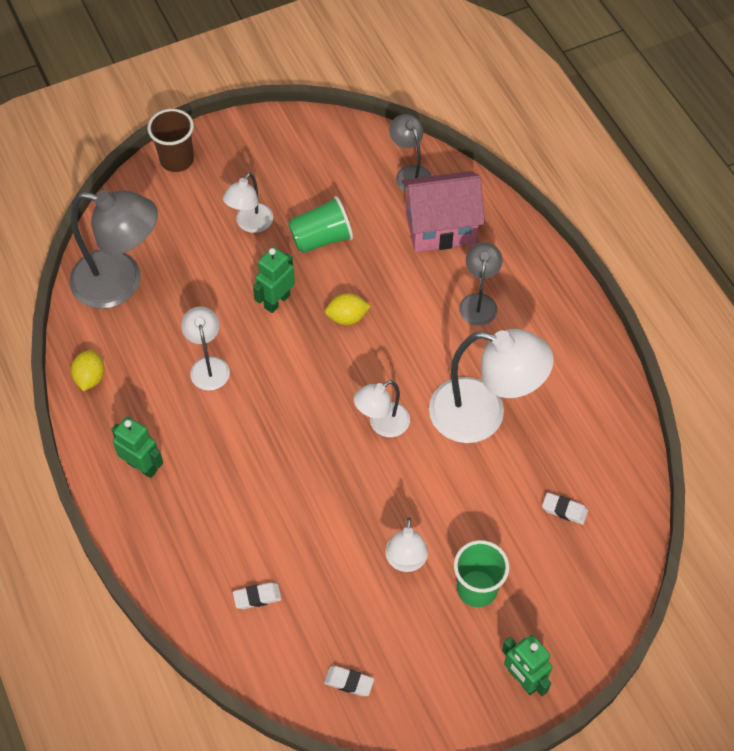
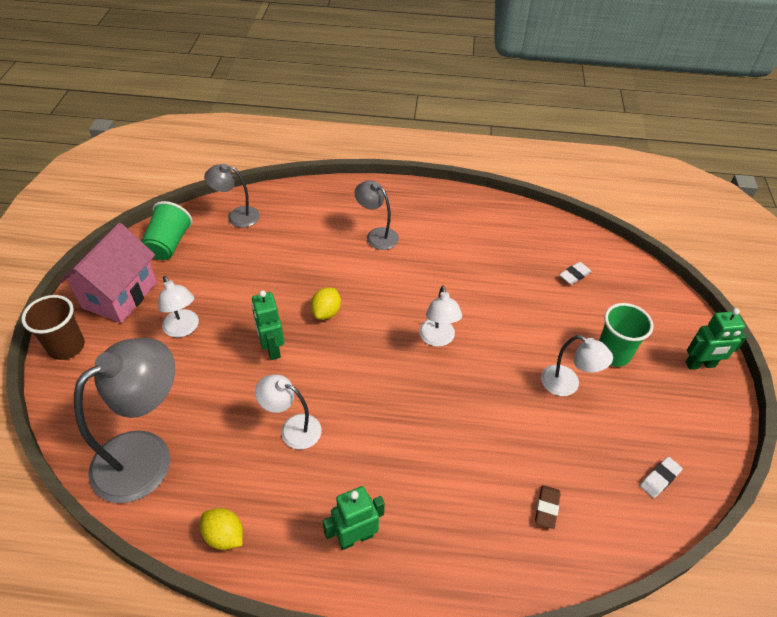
camera: 60 degrees left, 10 degrees down
white eraser [233,582,282,609] -> brown eraser [535,485,561,529]
green cup [288,196,353,253] -> green cup moved to [141,201,193,260]
pink house [401,171,485,252] -> pink house moved to [59,223,157,323]
white lamp [429,329,554,443] -> none

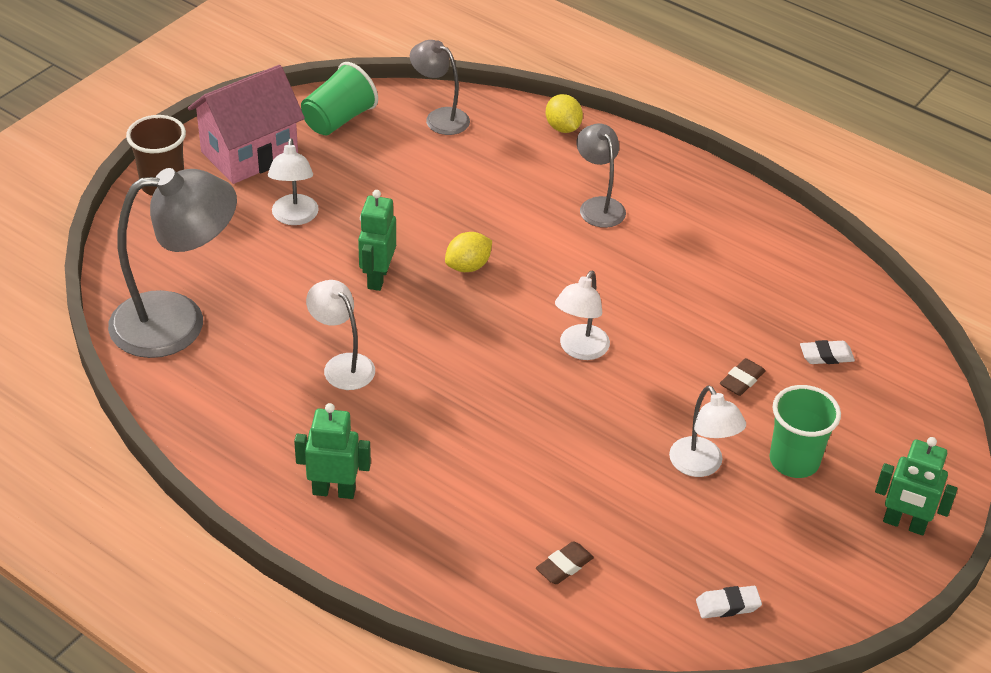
camera: 30 degrees right, 5 degrees down
yellow lemon [200,508,243,550] -> yellow lemon moved to [546,94,583,133]
none -> brown eraser [720,358,766,396]

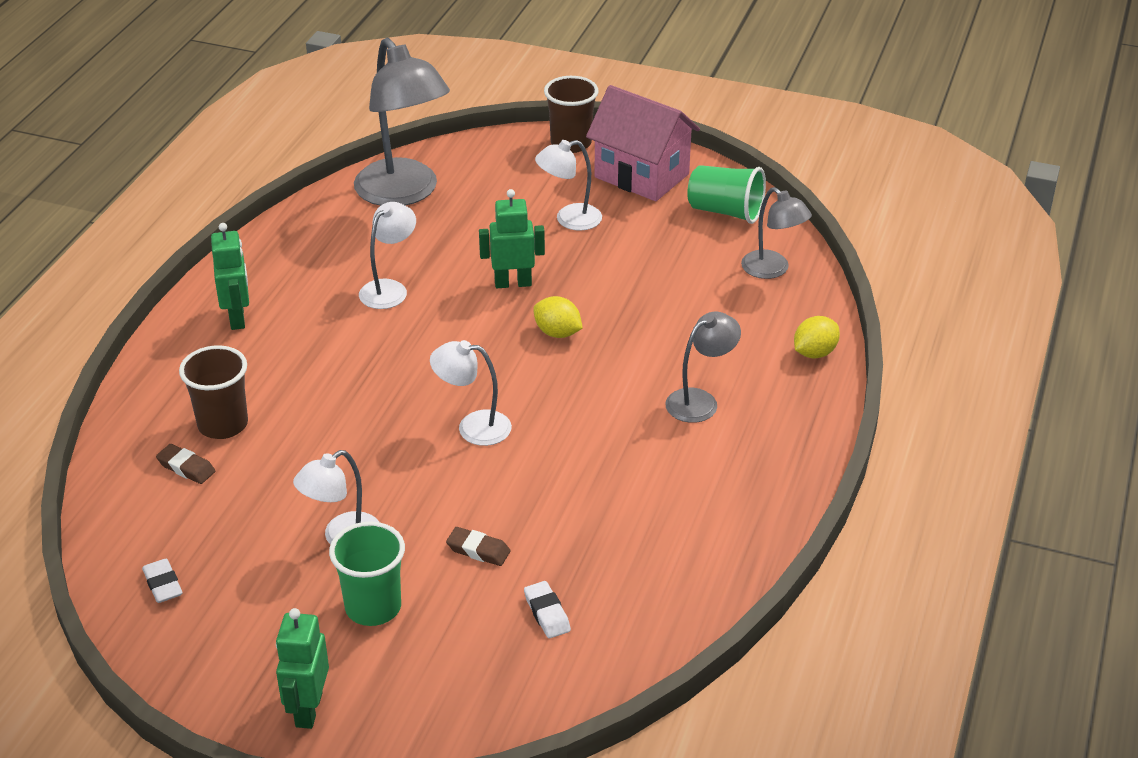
camera: 75 degrees right, 5 degrees down
grey lamp [410,40,470,135] -> grey lamp turned 120 degrees clockwise [741,187,812,279]
none -> brown cup [179,345,248,439]

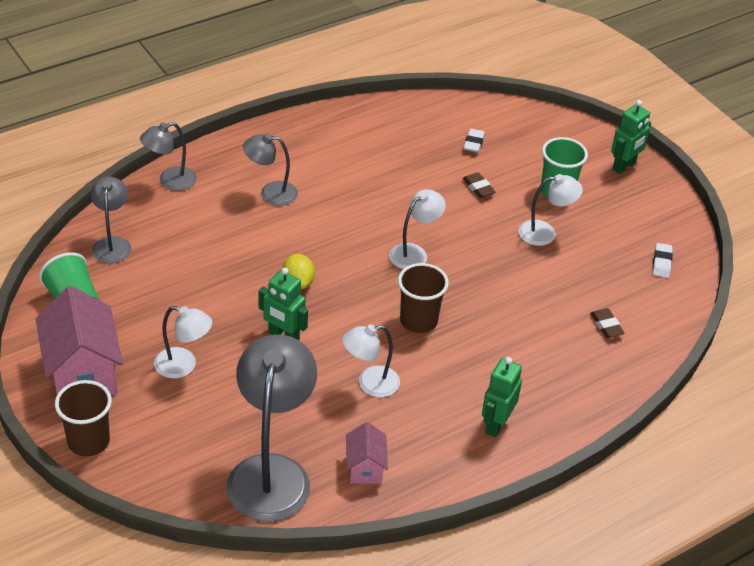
camera: 145 degrees left, 5 degrees up
brown cup [179,345,248,439] -> brown cup moved to [398,263,449,333]
white lamp [430,340,512,446] -> white lamp turned 90 degrees counterclockwise [389,189,446,269]
yellow lemon [794,316,840,358] -> grey lamp [140,122,197,191]
none -> pink house [346,422,388,484]

